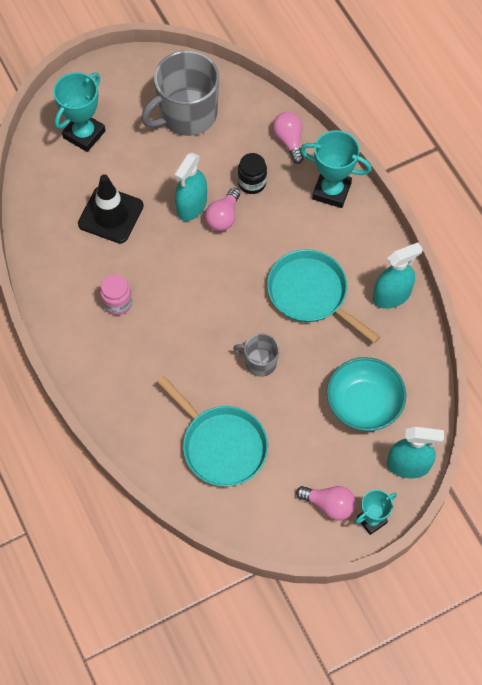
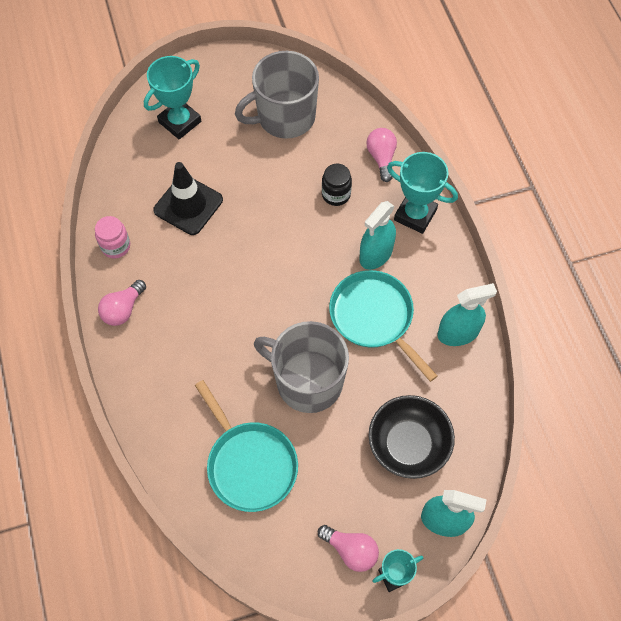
camera: 10 degrees right, 0 degrees up
pink jar [100,274,132,315] -> pink jar moved to [95,216,130,258]
turquoise spray bottle [175,152,207,221] -> turquoise spray bottle moved to [359,201,396,270]
pink light bulb [205,188,240,231] -> pink light bulb moved to [98,280,146,326]
grey mug [233,334,279,377] -> grey mug [254,321,349,413], size x2.00
turquoise bowl [327,357,406,431] -> black bowl [369,395,455,479]

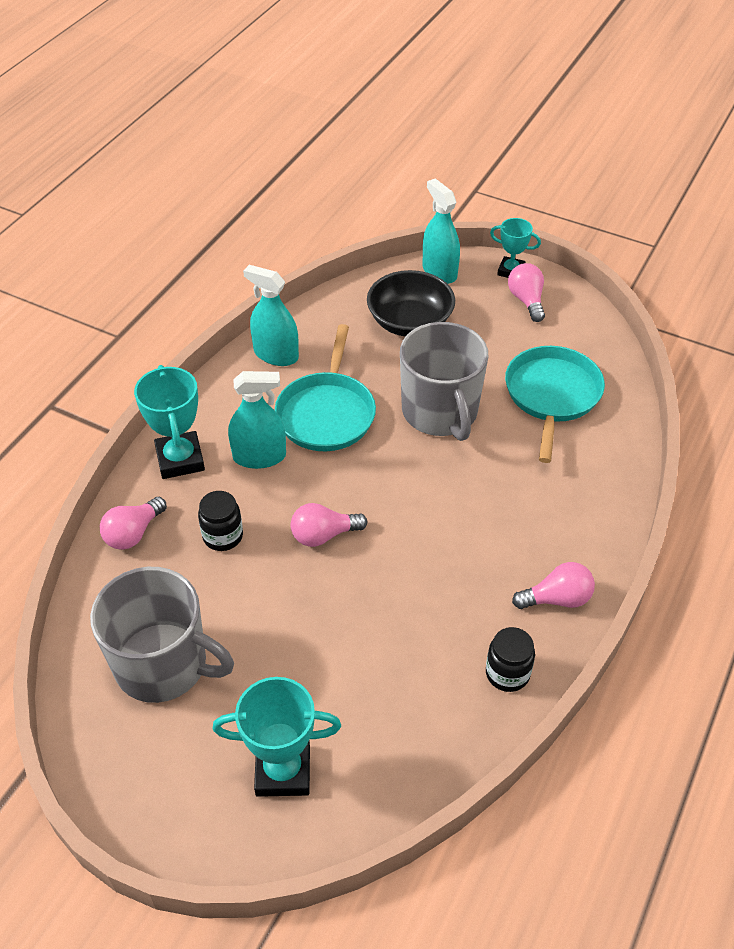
camera: 135 degrees left, 15 degrees down
pink jar [95,216,130,258] -> black jar [486,627,535,692]
black traffic cone [153,162,223,235] -> none
none -> pink light bulb [291,503,367,547]

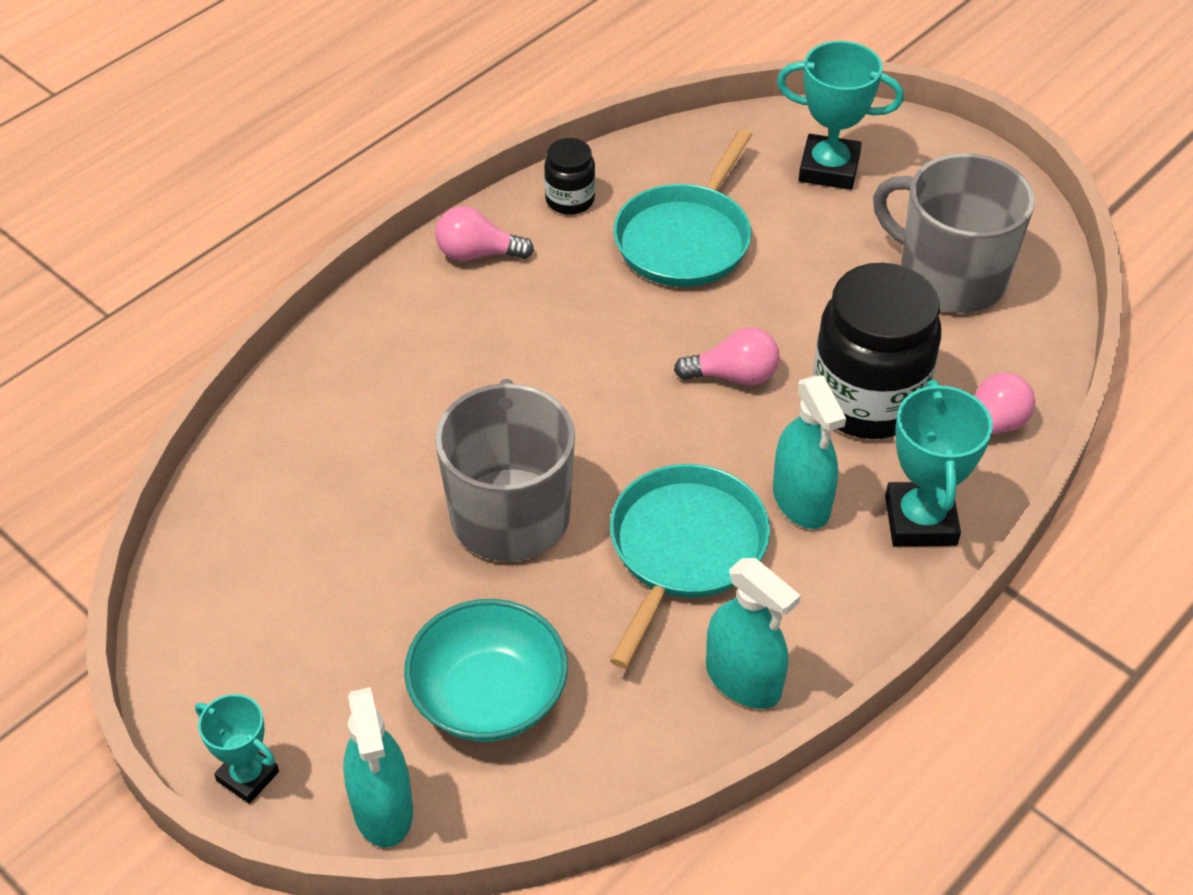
camera: 165 degrees left, 0 degrees up
black jar [198,491,243,551] -> black jar [813,263,941,439], size x2.08
turquoise spray bottle [228,371,286,469] -> turquoise spray bottle turned 120 degrees counterclockwise [773,376,846,529]
black bowl [367,270,455,337] -> turquoise bowl [404,599,568,742]
turquoise pan [505,346,605,463] -> turquoise pan moved to [614,129,752,287]
pink light bulb [508,263,545,322] -> none

